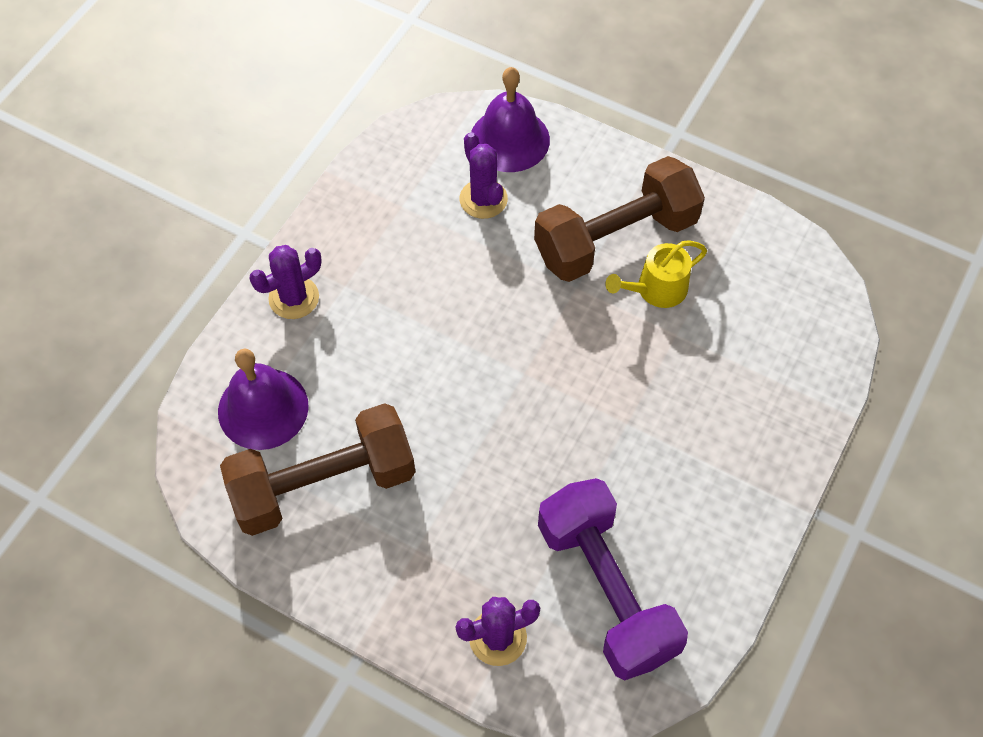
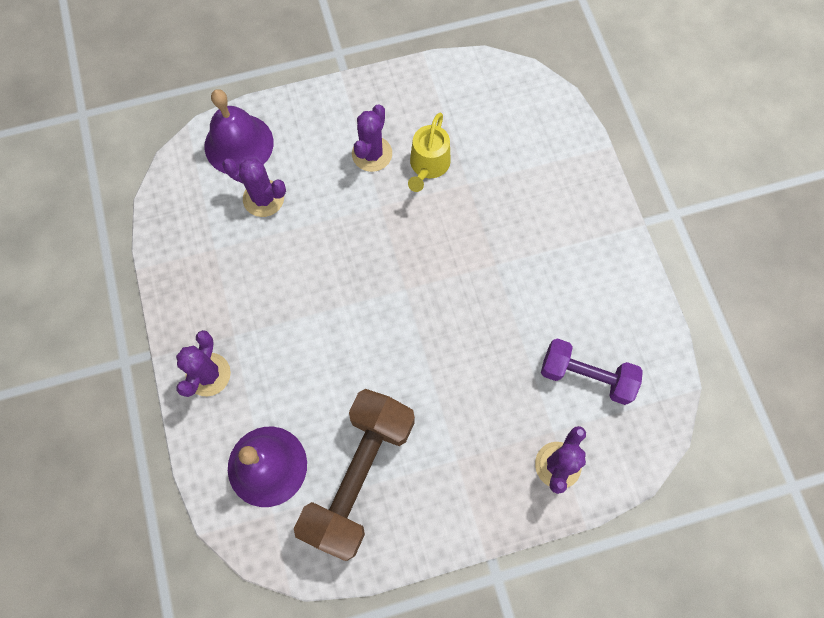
camera: 45 degrees left, 10 degrees up
brown dumbbell [534,156,705,282] -> purple cactus [352,104,392,172]
purple dumbbell [538,478,688,680] -> purple dumbbell [541,338,643,405], size x0.62

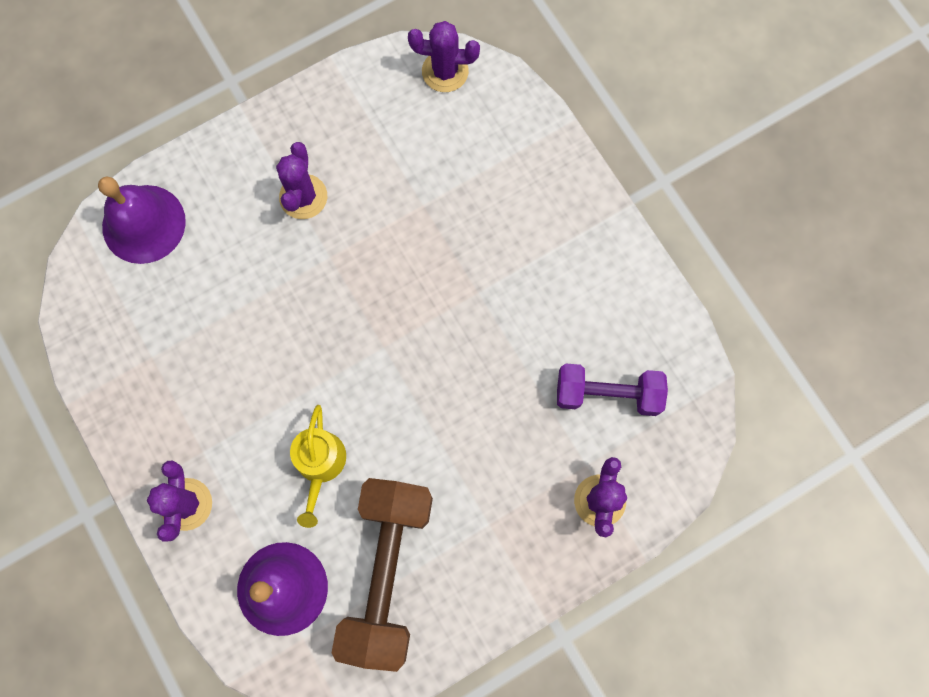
camera: 15 degrees left, 5 degrees up
purple cactus [222,158,286,217] -> purple cactus moved to [408,21,480,92]
yellow watering can [408,113,451,192] -> yellow watering can moved to [290,405,346,528]

